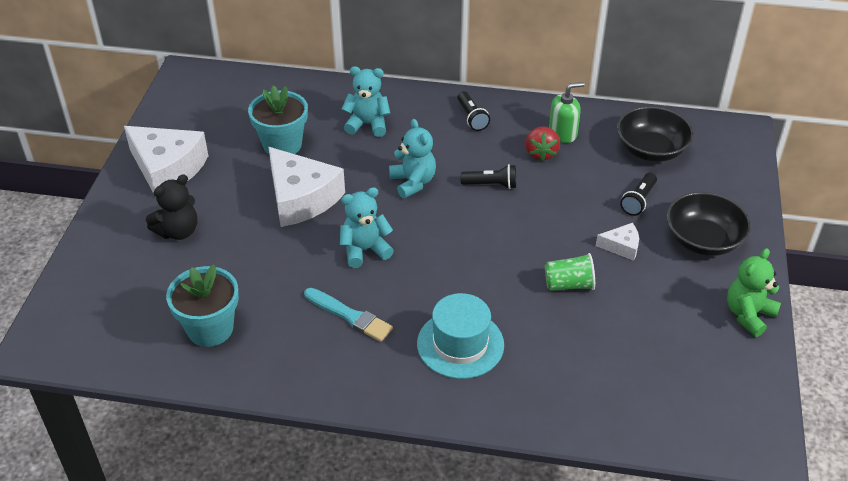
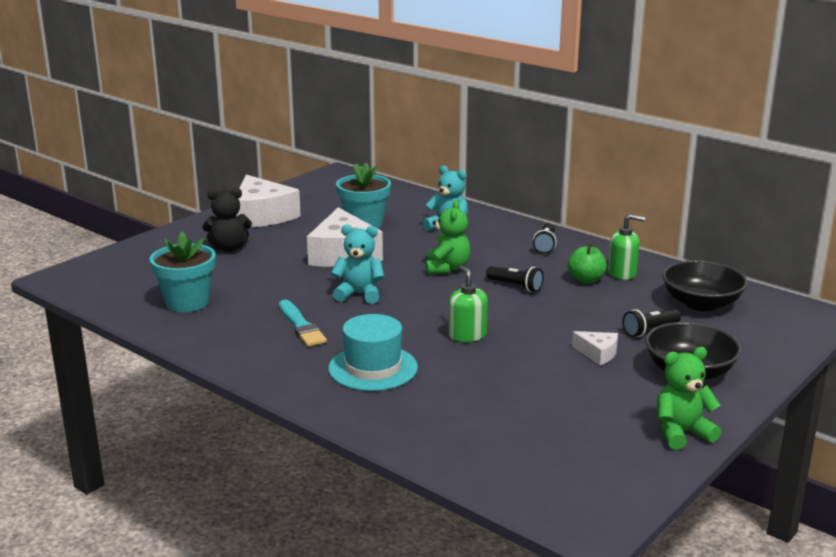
camera: 30 degrees right, 20 degrees down
turquoise teddy bear [389,119,436,198] -> green teddy bear [426,201,470,274]
red strawberry [525,126,560,161] -> green apple [568,243,607,284]
green cup [545,253,595,291] -> none
none -> green soap dispenser [448,265,488,342]

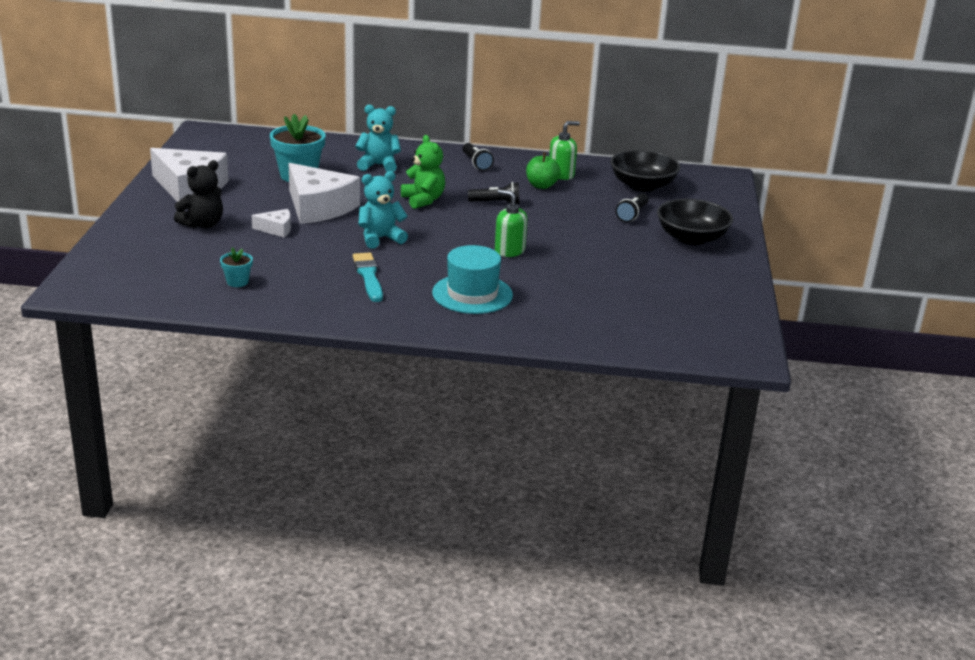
camera: 35 degrees left, 5 degrees up
turquoise flower pot [150,232,216,312] -> turquoise flower pot [220,247,253,287], size x0.50
turquoise brush [279,300,327,347] -> turquoise brush turned 135 degrees counterclockwise [353,253,383,302]
white cheese [572,331,618,365] -> white cheese moved to [252,209,291,237]
green teddy bear [657,347,721,450] -> none

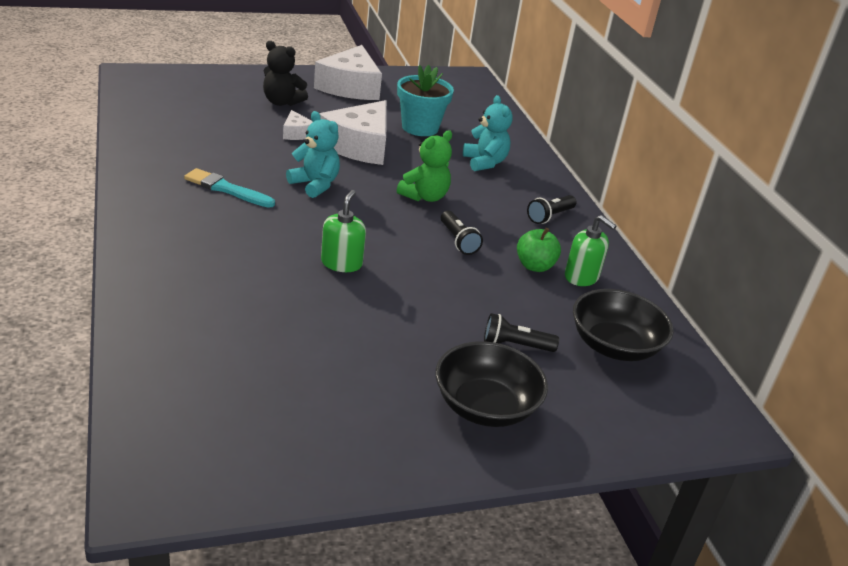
camera: 65 degrees right, 5 degrees up
turquoise flower pot [220,247,253,287] -> none
turquoise brush [353,253,383,302] -> turquoise brush turned 120 degrees counterclockwise [184,168,275,208]
turquoise hat [432,245,513,314] -> none

